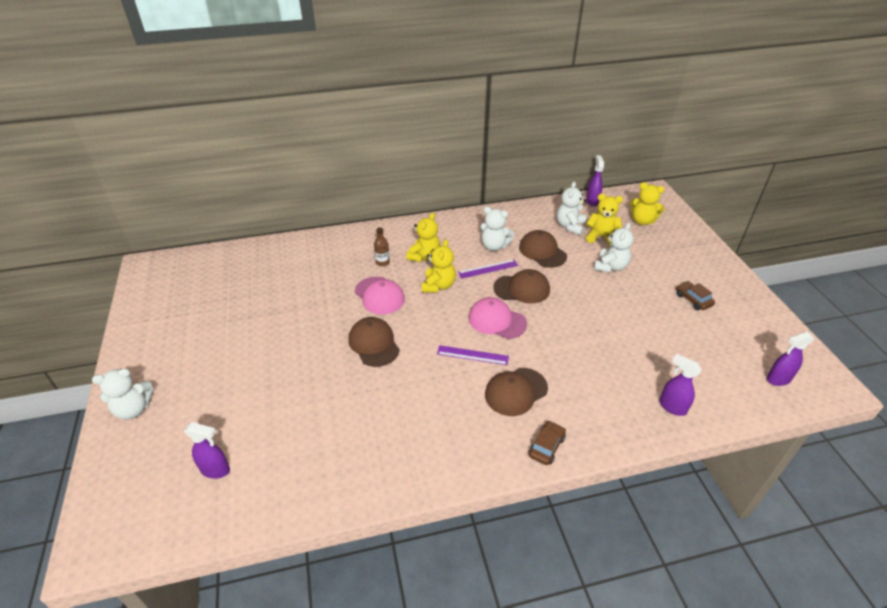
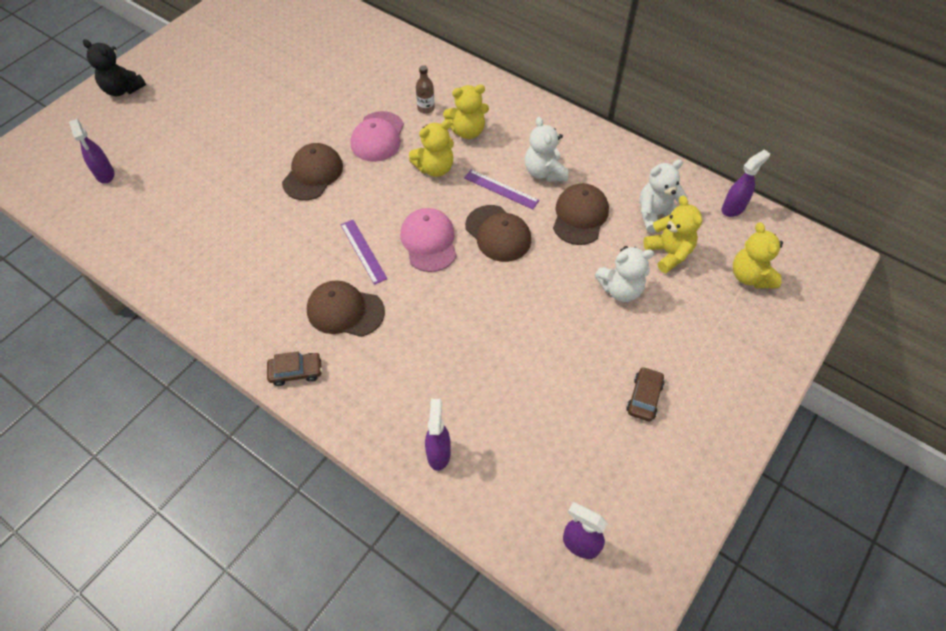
camera: 50 degrees right, 15 degrees up
white teddy bear [92,369,154,420] -> black teddy bear [83,39,146,96]

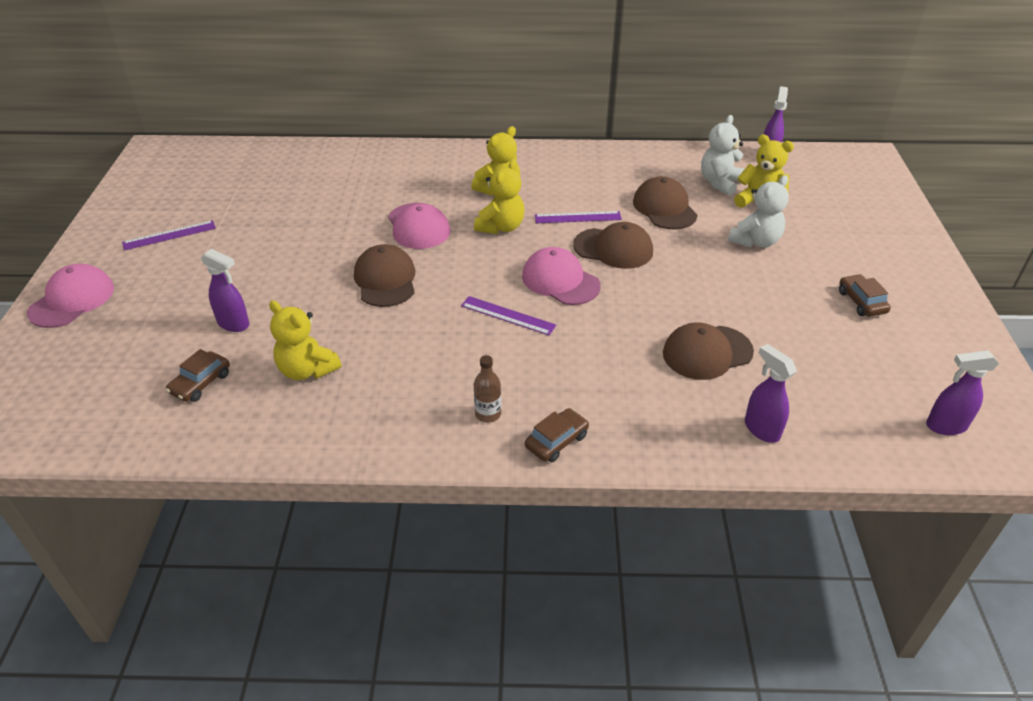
camera: 35 degrees left, 15 degrees down
purple spray bottle [69,119,114,184] -> purple spray bottle moved to [201,249,249,332]
black teddy bear [83,39,146,96] -> pink cap [27,264,114,328]
brown cap [307,280,385,337] -> brown cap moved to [663,322,754,380]
brown bottle [416,65,435,114] -> brown bottle moved to [474,355,501,423]
white teddy bear [525,117,568,182] -> none
yellow teddy bear [733,222,783,288] -> yellow teddy bear moved to [269,300,342,380]
none -> purple ruler [122,220,216,251]
none -> brown car [166,349,230,402]

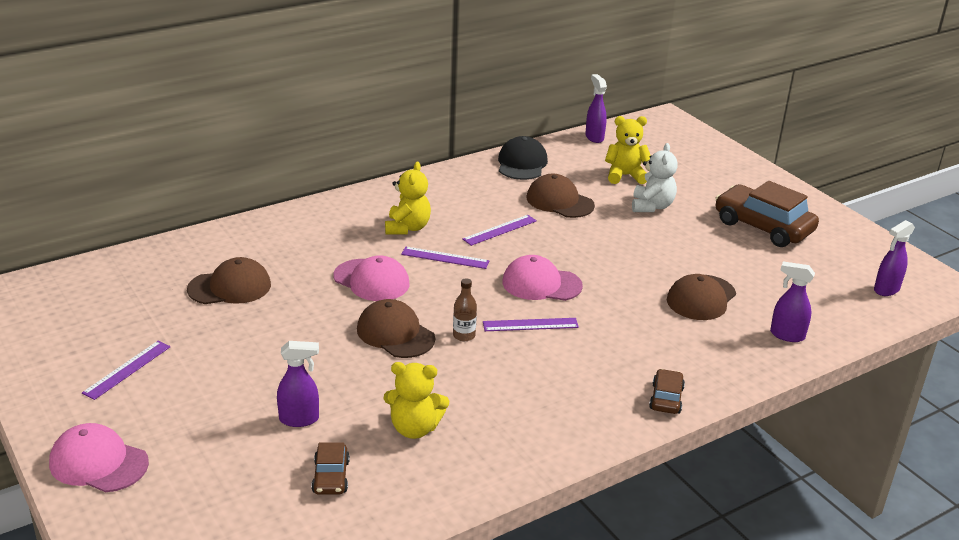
camera: 35 degrees left, 10 degrees down
pink cap [27,264,114,328] -> pink cap turned 60 degrees counterclockwise [49,423,149,492]
yellow teddy bear [474,159,525,234] -> purple ruler [401,247,489,269]
brown bottle [474,355,501,423] -> brown bottle moved to [453,278,477,341]
brown cap [573,222,653,269] -> brown cap moved to [187,257,271,304]
white teddy bear [701,115,744,196] -> none
brown car [839,274,891,317] -> brown car [715,181,819,247], size x2.06
none -> black cap [498,136,548,180]

